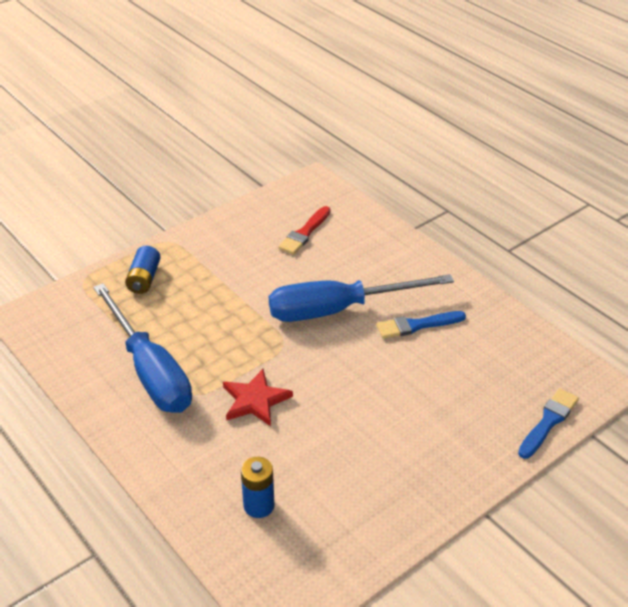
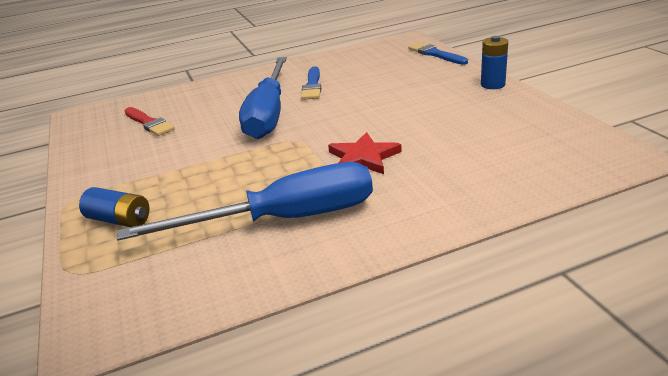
camera: 70 degrees left, 10 degrees down
blue battery [241,457,275,518] -> blue battery moved to [481,36,508,89]

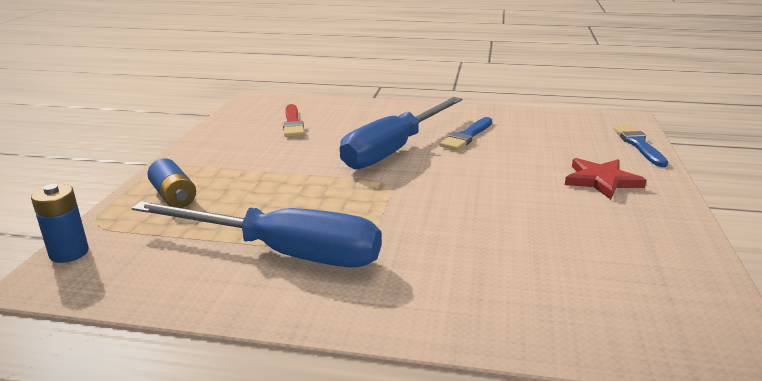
camera: 30 degrees right, 5 degrees down
red star [328,132,402,174] -> red star moved to [565,158,646,199]
blue battery [481,36,508,89] -> blue battery moved to [31,184,89,263]

